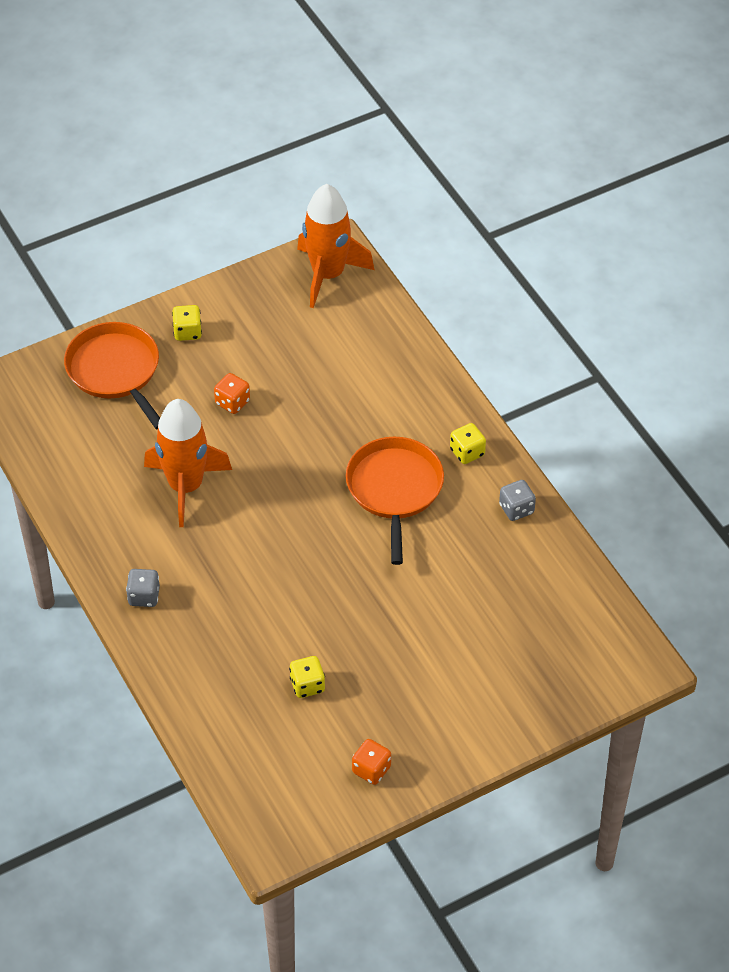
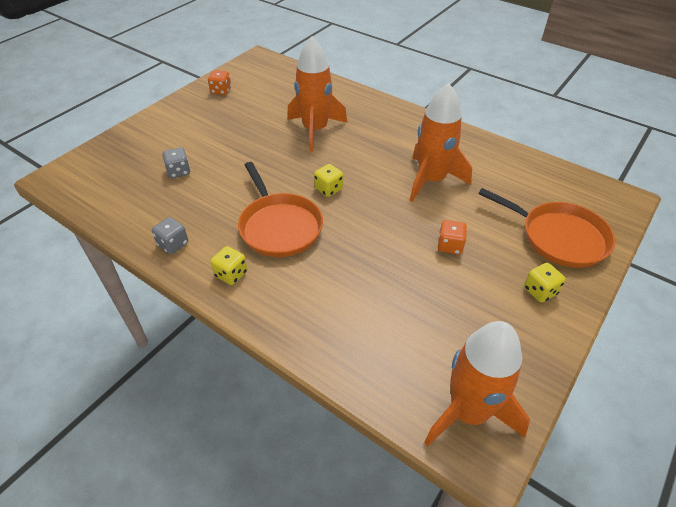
camera: 155 degrees right, 5 degrees down
grey dice [126,569,160,607] -> grey dice moved to [162,148,190,178]
yellow dice [289,656,325,698] -> yellow dice moved to [314,164,343,197]
none -> orange rocket [287,36,347,152]

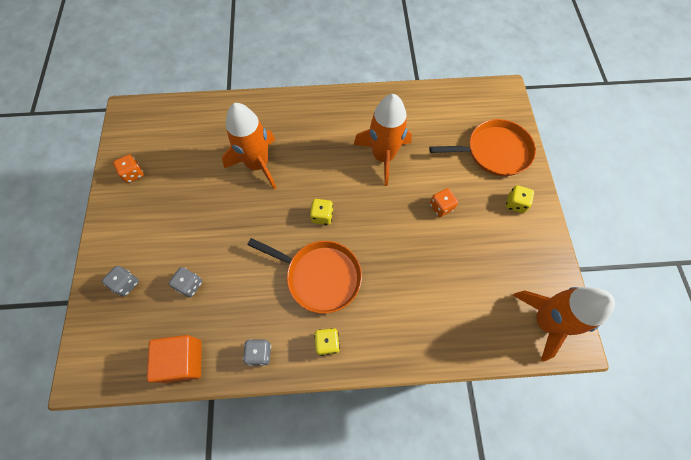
camera: 40 degrees left, 20 degrees up
none -> grey dice [102,266,139,296]
none -> orange cube [147,335,202,383]

